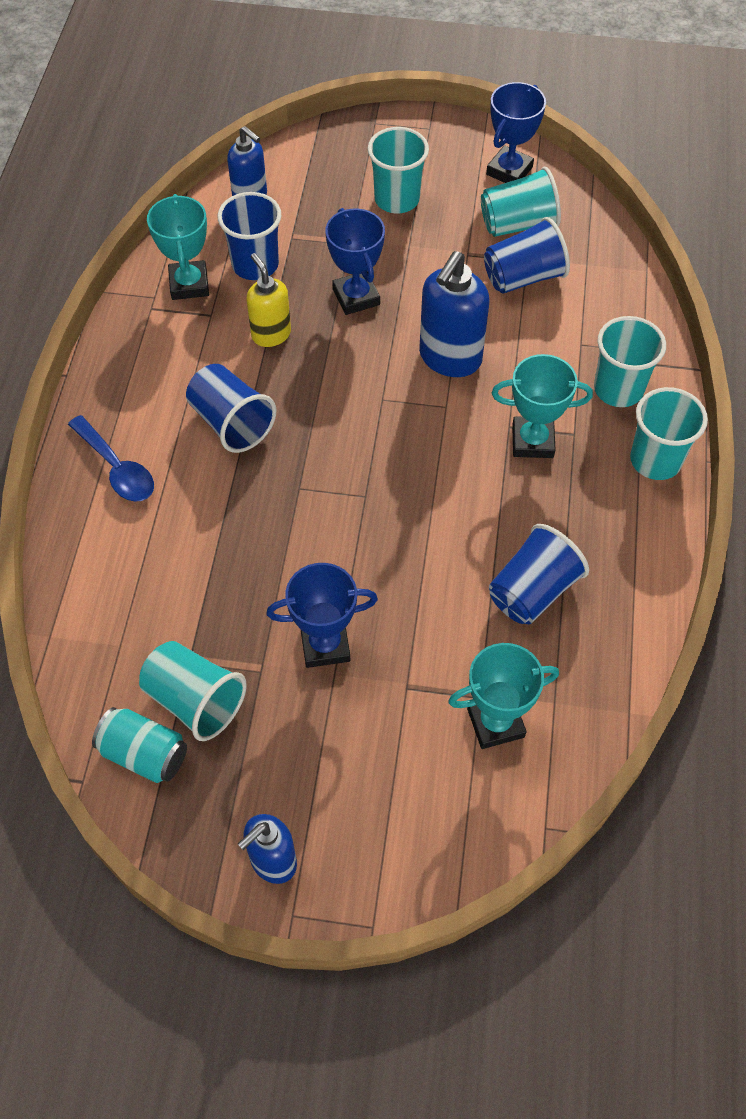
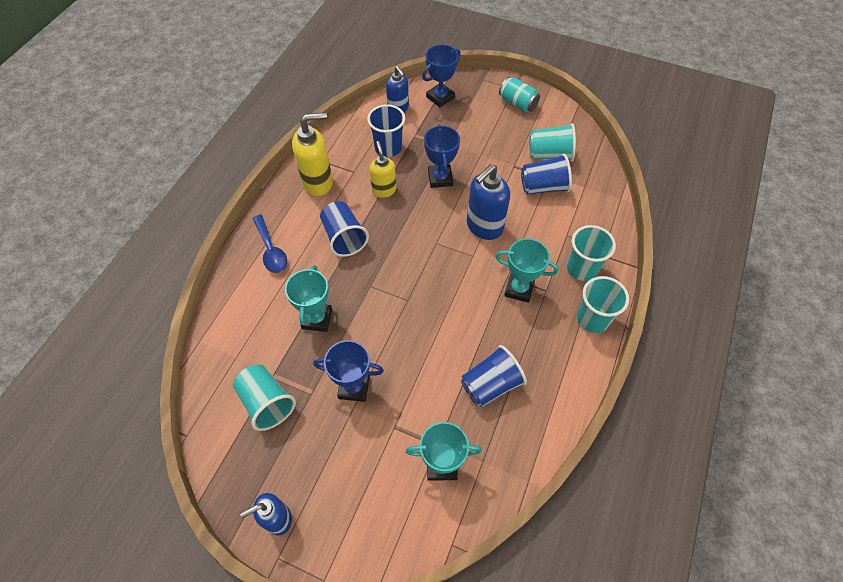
camera: 15 degrees right, 0 degrees up
turquoise can [92,707,187,783] -> turquoise can moved to [499,77,540,112]
turquoise trophy [147,194,209,300] -> turquoise trophy moved to [285,265,332,332]
turquoise cup [368,127,429,214] -> none
blue trophy [486,82,546,183] -> blue trophy moved to [422,45,460,107]
none -> yellow soap dispenser [292,112,333,196]

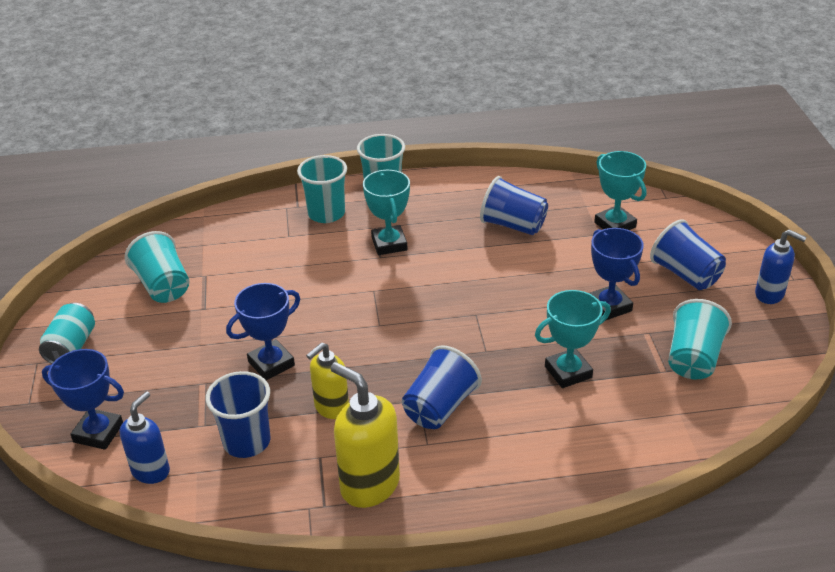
camera: 120 degrees left, 20 degrees down
blue spoon [253,215,287,273] -> none
blue soap dispenser [467,164,510,240] -> none
blue cup [521,154,572,195] -> blue cup moved to [650,219,726,290]

